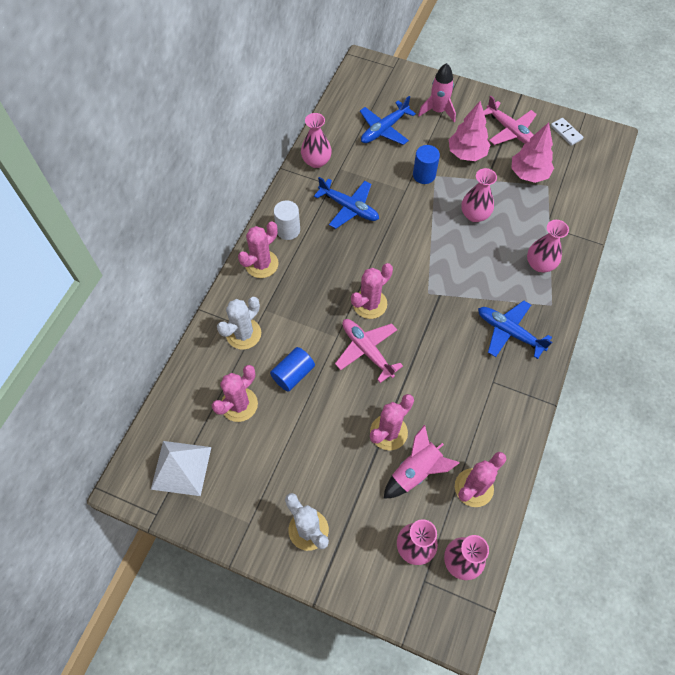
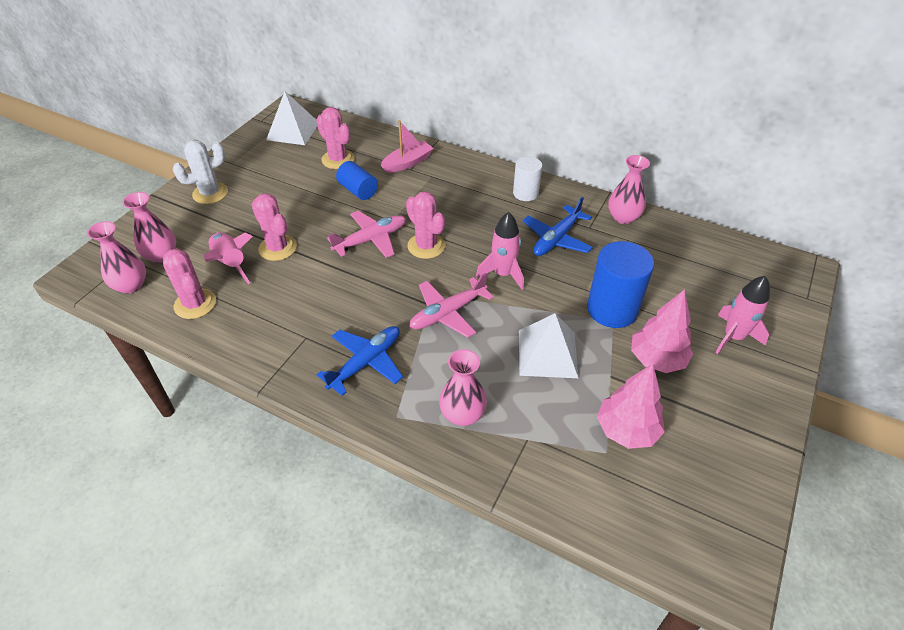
camera: 95 degrees right, 15 degrees down
white cactus [217,297,261,350] -> pink boat [381,120,434,173]
pink cactus [238,221,279,278] -> none
blue plane [360,96,416,145] -> none
blue cylinder [413,145,440,184] -> blue cylinder [587,241,654,328], size x1.66
pink vase [461,168,497,222] -> white pyramid [519,313,579,378]
pink plane [484,96,537,145] -> pink plane moved to [409,273,494,338]
white domino [551,118,583,146] -> none
none -> pink rocket [476,212,524,290]

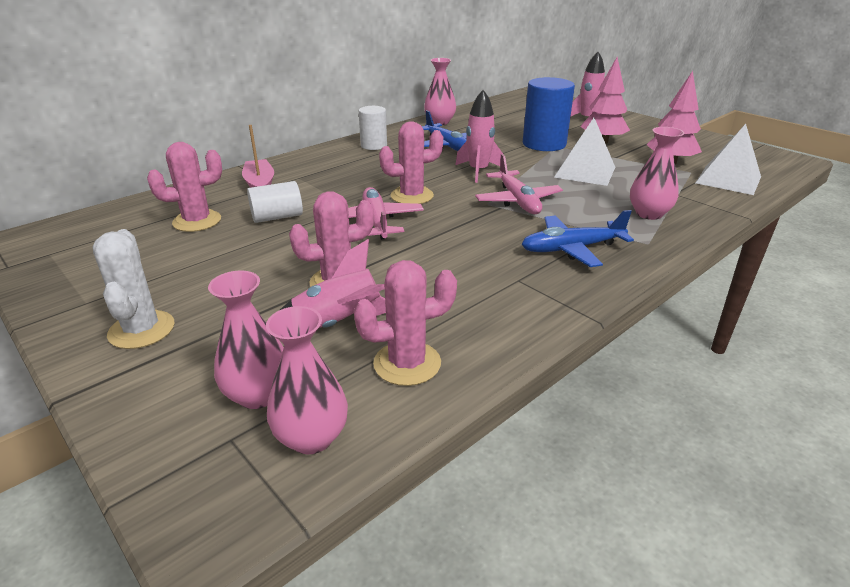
camera: 70 degrees left, 15 degrees down
white pyramid [266,91,317,145] -> white pyramid moved to [695,124,761,195]
blue plane [317,326,403,396] -> blue plane turned 75 degrees counterclockwise [521,210,634,267]
blue cylinder [336,161,378,200] -> white cylinder [247,181,303,223]

